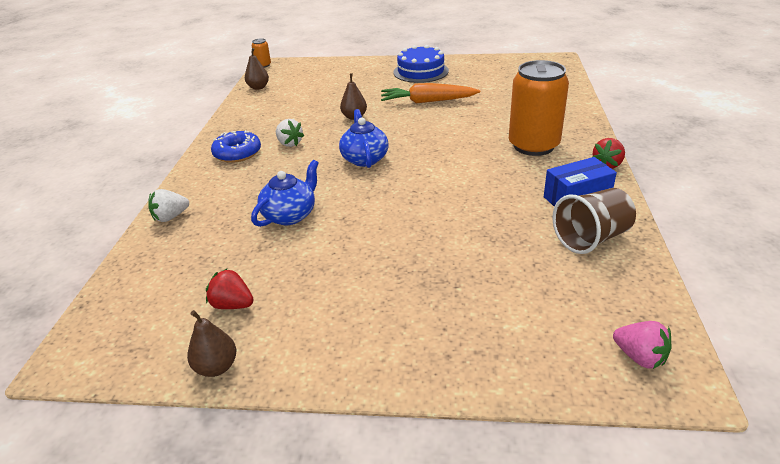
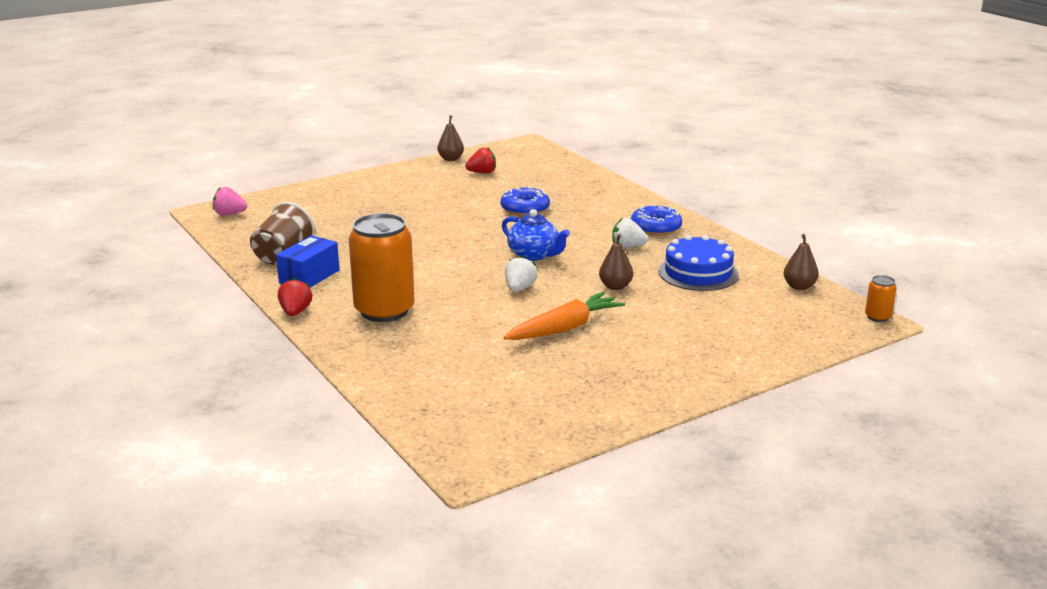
camera: 140 degrees right, 10 degrees down
white strawberry [148,189,189,222] -> white strawberry moved to [505,256,537,292]
blue teapot [251,160,319,227] -> blue donut [501,186,550,216]
blue cake [393,45,449,83] -> blue cake moved to [658,235,739,291]

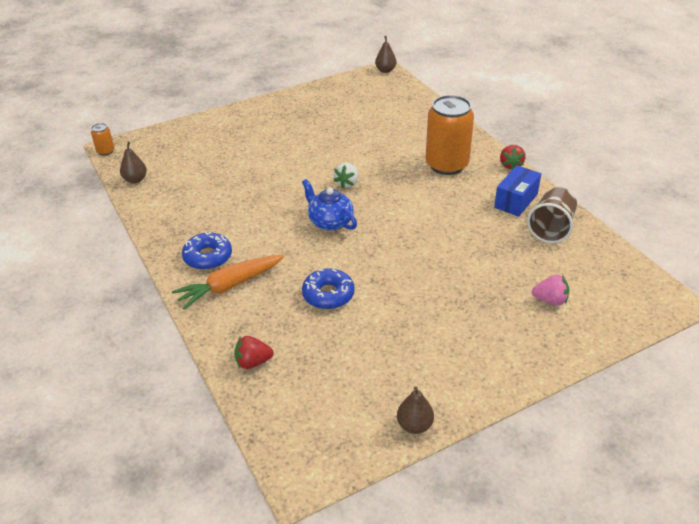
camera: 175 degrees left, 15 degrees up
pink strawberry [213,187,247,215] -> pink strawberry moved to [532,275,569,305]
red strawberry [465,147,496,174] -> red strawberry moved to [234,336,274,369]
orange carrot [504,292,625,340] -> orange carrot moved to [172,255,284,310]
brown pear [599,234,633,290] -> brown pear moved to [375,36,397,73]
white strawberry [612,218,648,248] -> none
blue cake [658,235,739,291] -> none

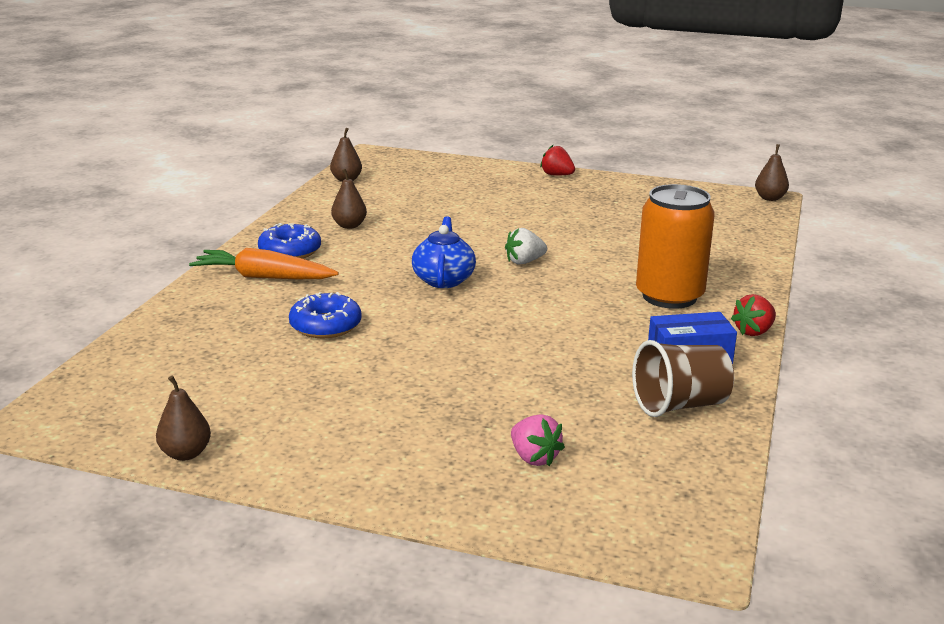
camera: 45 degrees right, 15 degrees down
orange can [91,123,114,156] -> none
red strawberry [234,336,274,369] -> red strawberry moved to [540,145,575,176]
none -> brown pear [331,169,367,229]

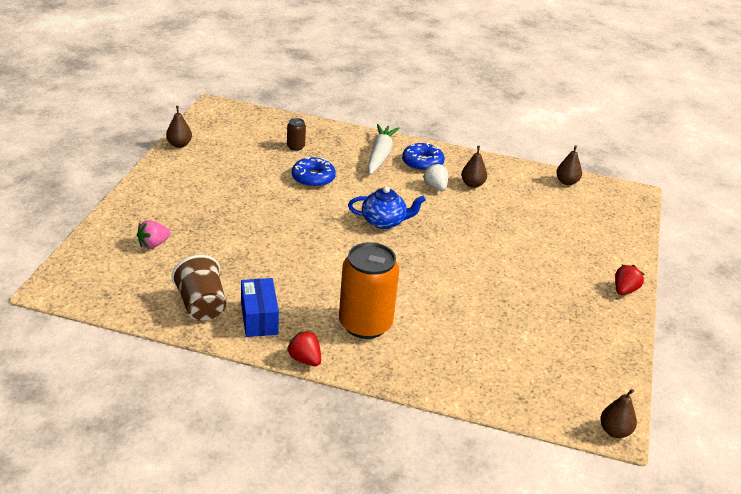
camera: 85 degrees right, 10 degrees up
orange carrot [189,248,339,279] -> white carrot [367,124,400,175]
white strawberry [505,228,547,265] -> white strawberry moved to [423,163,448,191]
none -> brown can [287,118,306,151]

